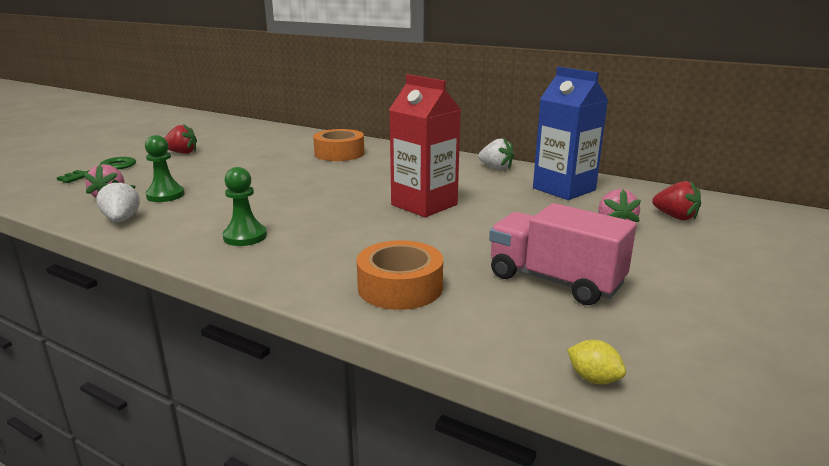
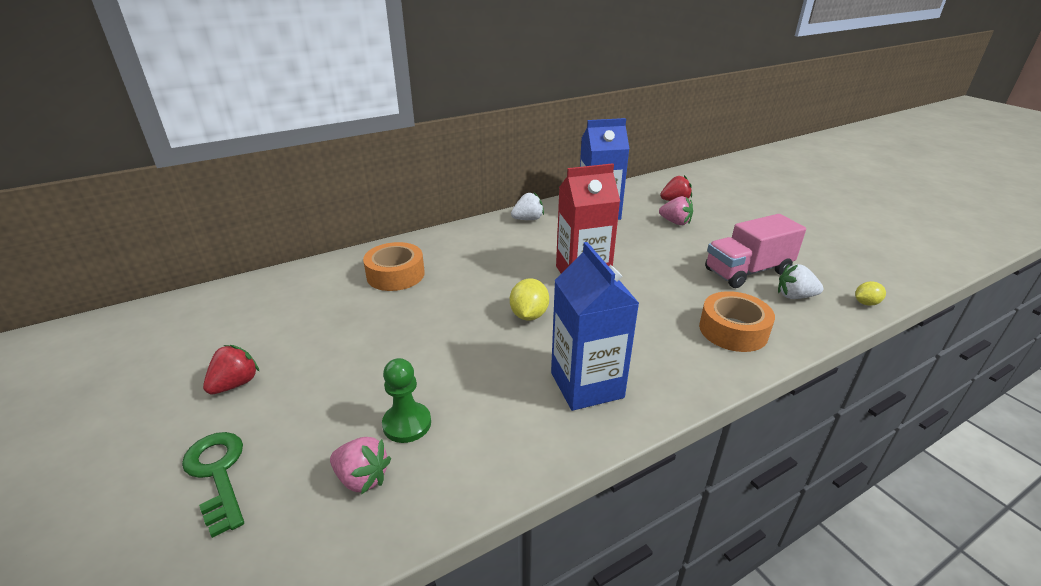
camera: 60 degrees left, 10 degrees up
white strawberry [96,179,140,222] -> white strawberry moved to [778,264,824,299]
green pawn [223,167,267,246] -> blue carton [551,242,639,411]
none -> yellow lemon [510,278,549,320]

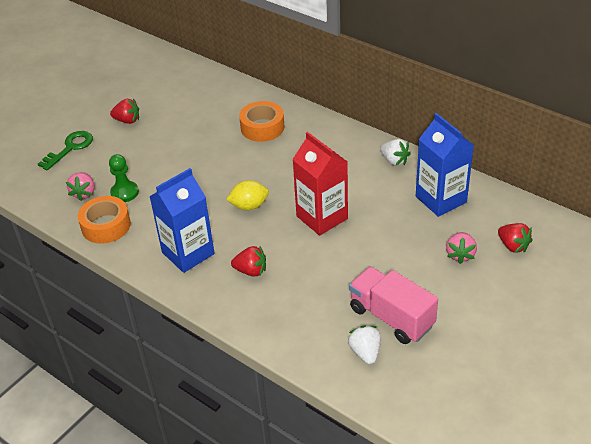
camera: 70 degrees right, 10 degrees up
orange tape [699,291,775,352] -> orange tape moved to [78,196,131,244]
yellow lemon [855,281,886,306] -> none
none -> red strawberry [231,246,266,277]

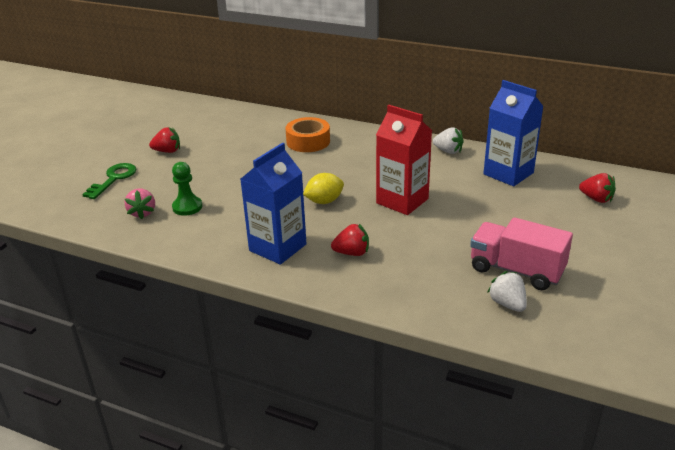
camera: 15 degrees left, 10 degrees down
orange tape [78,196,131,244] -> none
pink strawberry [446,232,477,264] -> none

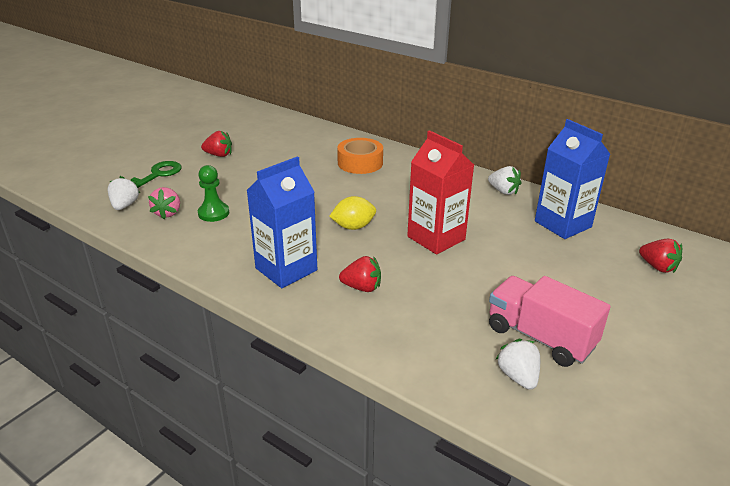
camera: 10 degrees right, 0 degrees up
none -> white strawberry [107,176,140,210]

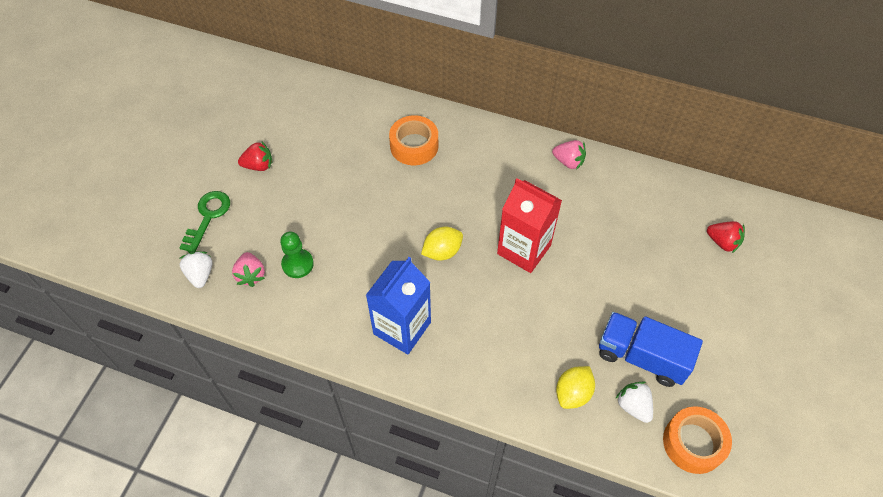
camera: 15 degrees left, 25 degrees up
red strawberry [339,256,381,292] -> none
white strawberry [488,166,522,195] -> pink strawberry [552,140,586,170]
pink truck [489,276,611,367] -> blue truck [599,312,703,387]
blue carton [535,119,610,239] -> none
none -> yellow lemon [556,366,595,409]
none -> orange tape [663,406,732,474]

